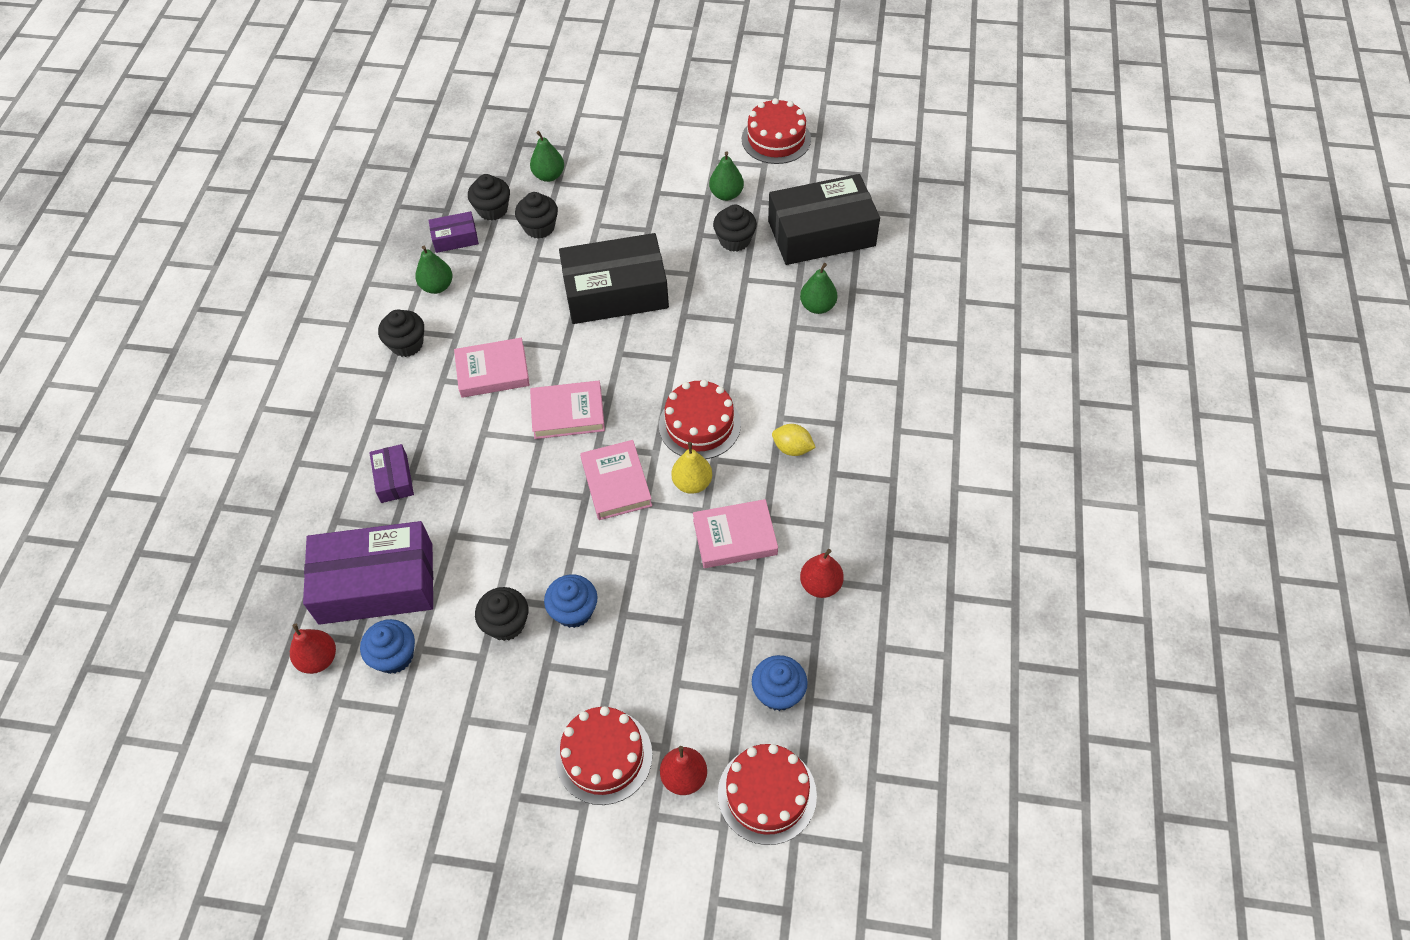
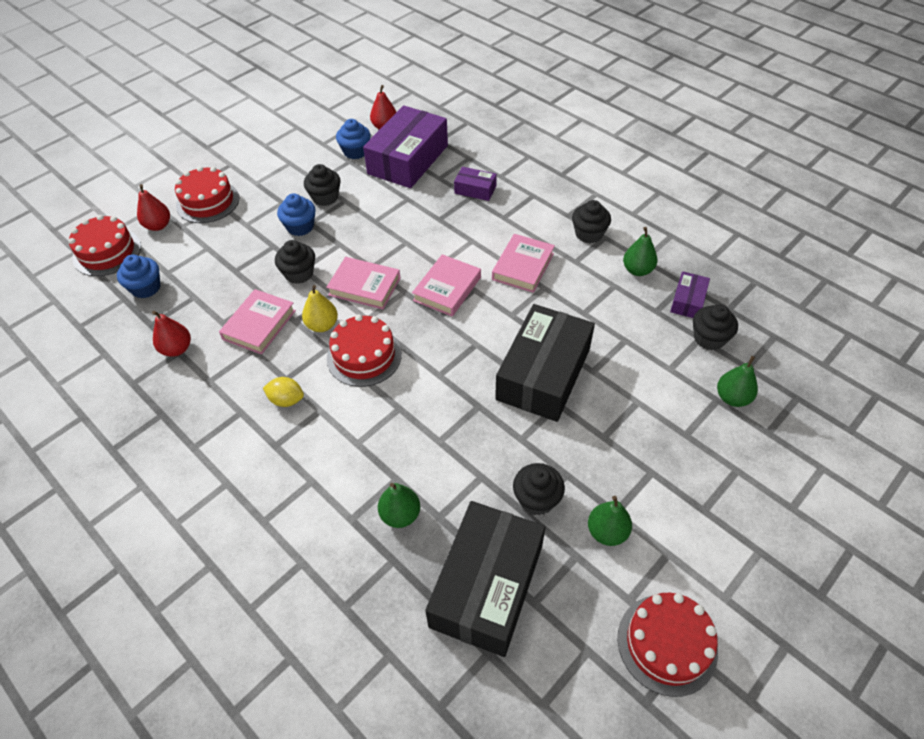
camera: 125 degrees right, 5 degrees down
black cupcake [515,192,558,239] -> black cupcake moved to [275,240,315,284]
yellow lemon [772,424,816,456] -> yellow lemon turned 45 degrees clockwise [263,377,304,407]

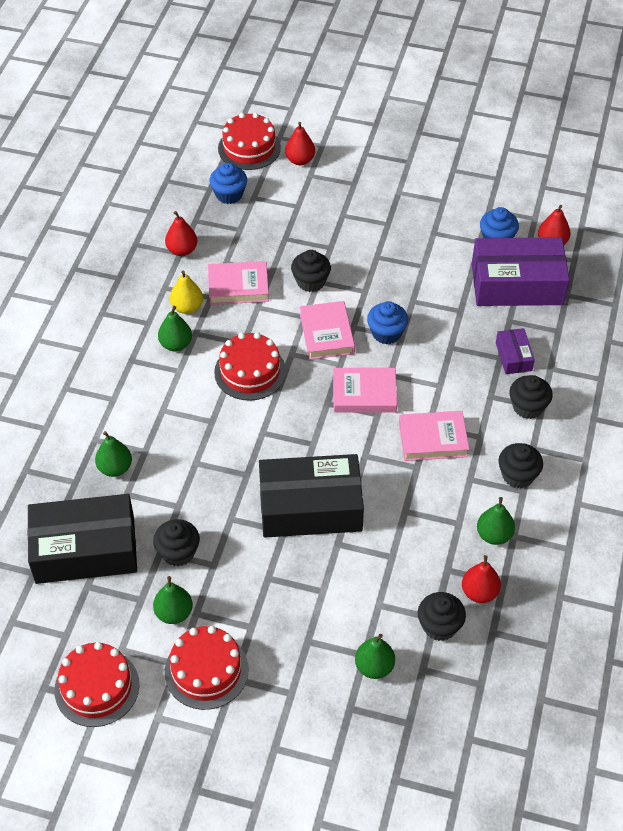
camera: 60 degrees right, 0 degrees up
red cake [175,166,240,223] -> red cake moved to [165,626,248,710]
yellow lemon [263,377,304,407] -> green pear [158,306,192,351]
blue cupcake [277,193,316,236] -> blue cupcake moved to [367,301,408,344]
yellow pear [302,285,338,332] -> yellow pear moved to [170,270,203,314]
black cupcake [304,164,340,206] -> black cupcake moved to [509,375,553,419]
purple box [670,271,710,318] -> red pear [462,555,501,603]

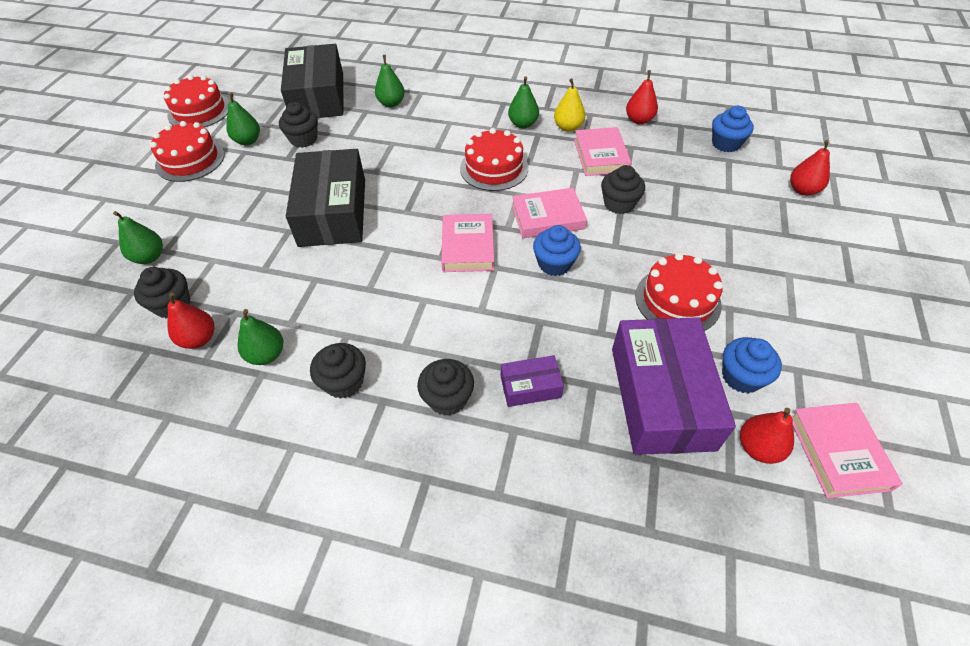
camera: 90 degrees right, 0 degrees up
red cake [218,113,281,170] -> red cake moved to [635,253,723,331]
pink book [399,411,469,461] -> pink book moved to [791,403,903,498]

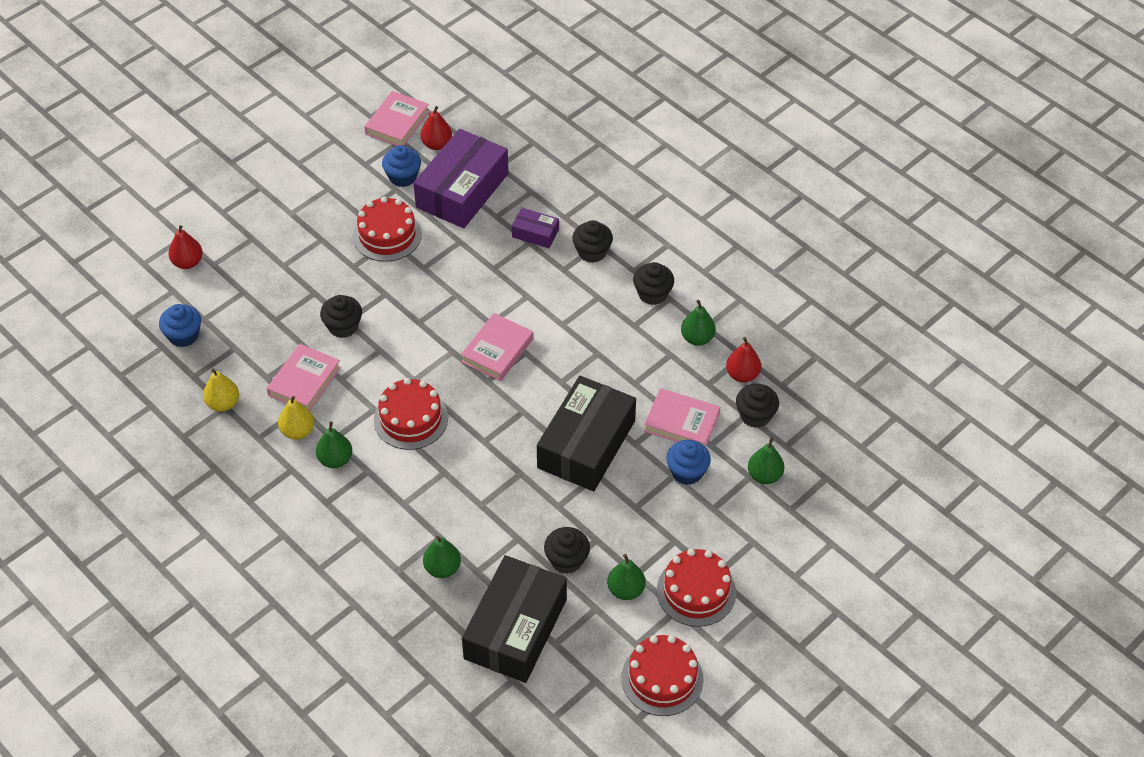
camera: 150 degrees left, 0 degrees up
pink book [512,188,587,238] -> pink book moved to [644,388,720,447]
blue cupcake [533,225,581,276] -> blue cupcake moved to [666,440,711,485]
red pear [626,70,658,124] -> yellow pear [203,369,239,412]

